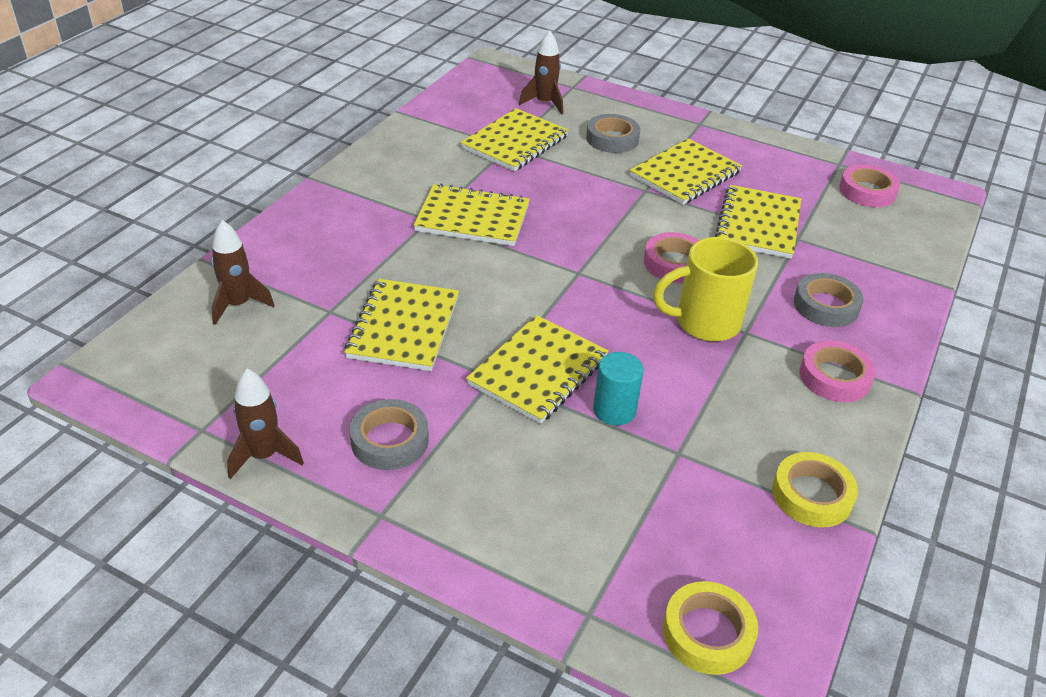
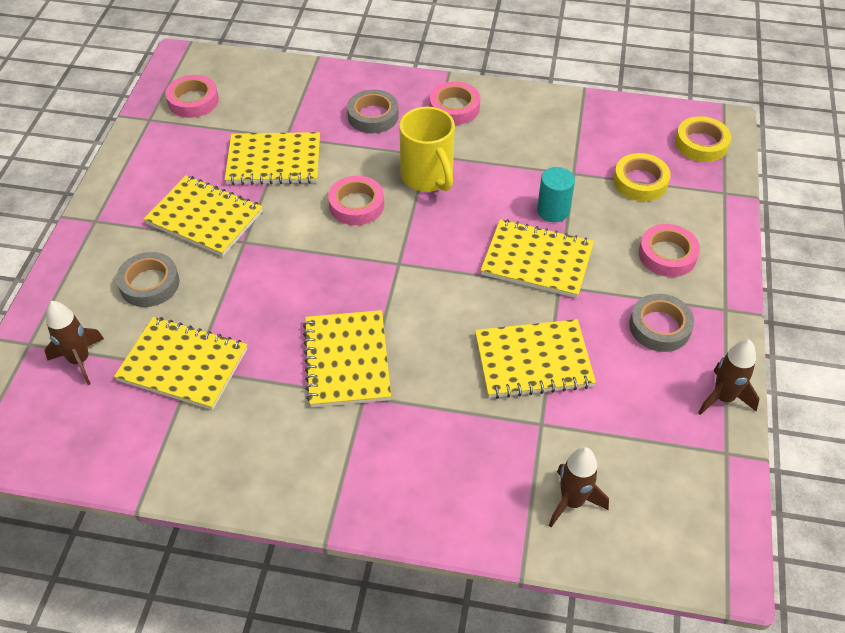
camera: 105 degrees left, 10 degrees up
yellow tape [772,452,858,527] -> yellow tape moved to [613,153,671,201]
none -> pink tape [639,224,700,277]

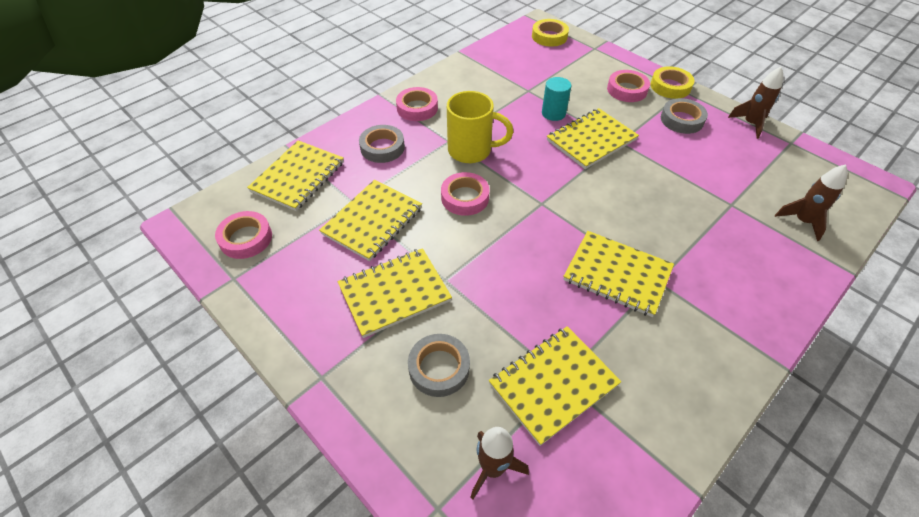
camera: 55 degrees left, 0 degrees up
yellow notebook [475,319,596,399] -> yellow notebook moved to [247,140,344,211]
yellow tape [613,153,671,201] -> yellow tape moved to [651,66,694,99]

